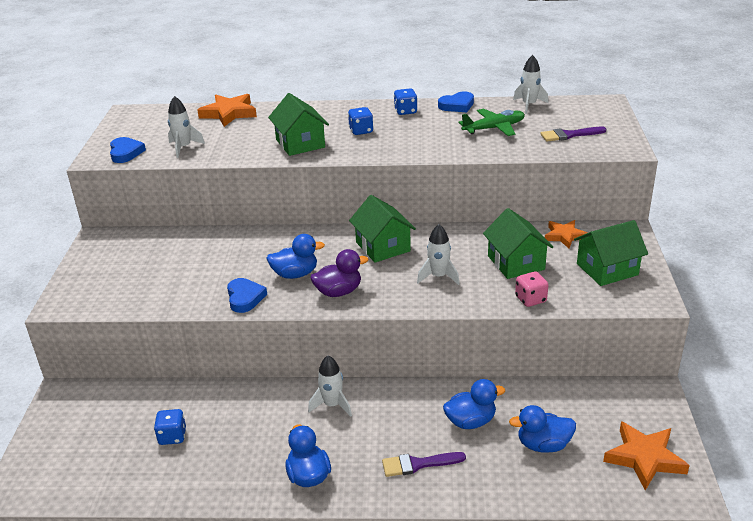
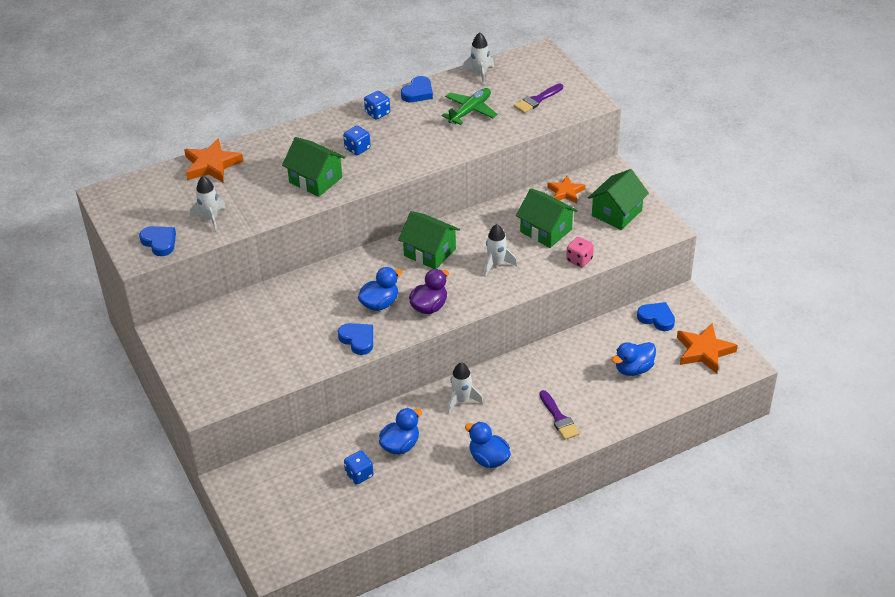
camera: 30 degrees left, 10 degrees up
purple brush [382,452,466,477] -> purple brush turned 75 degrees counterclockwise [540,390,580,440]
blue duck [443,379,505,429] -> blue duck moved to [379,408,422,454]
none -> blue heart [637,302,675,331]

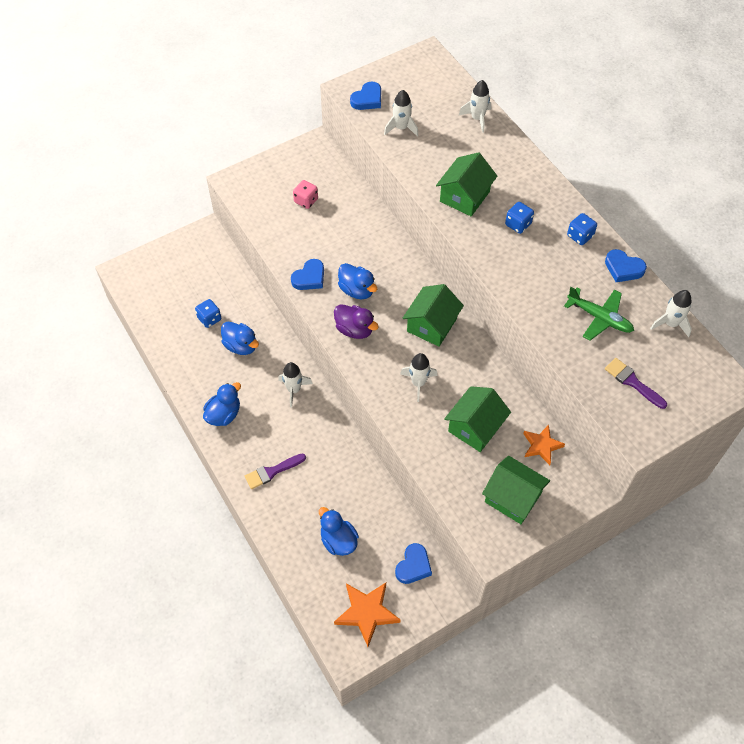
camera: 85 degrees right, 15 degrees up
orange star [184,138,243,183] -> white rocket [459,80,491,133]
pink dice [566,237,594,267] -> pink dice moved to [293,180,318,209]

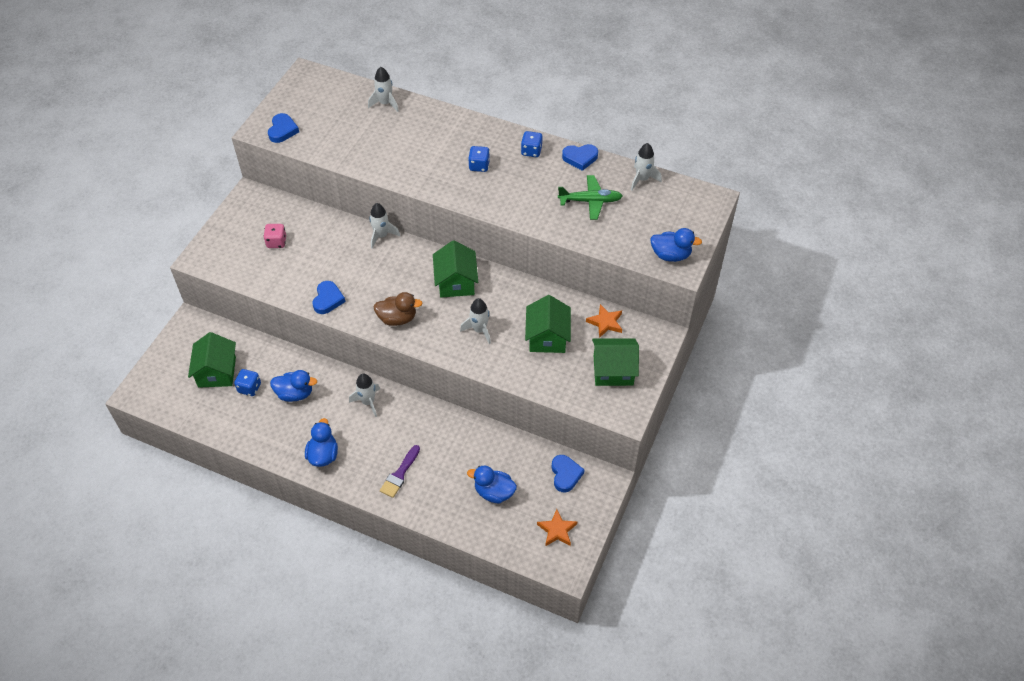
camera: 35 degrees left, 5 degrees down
purple duck [334,304,379,339] -> brown duck [373,292,423,326]
orange star [334,583,401,647] -> orange star [537,509,577,546], size x0.66
blue duck [338,263,377,299] -> blue duck moved to [650,228,702,262]
white rocket [384,90,418,137] -> white rocket moved to [369,203,400,249]
green house [436,152,497,216] -> green house moved to [188,332,236,388]
purple brush [605,358,667,409] -> none

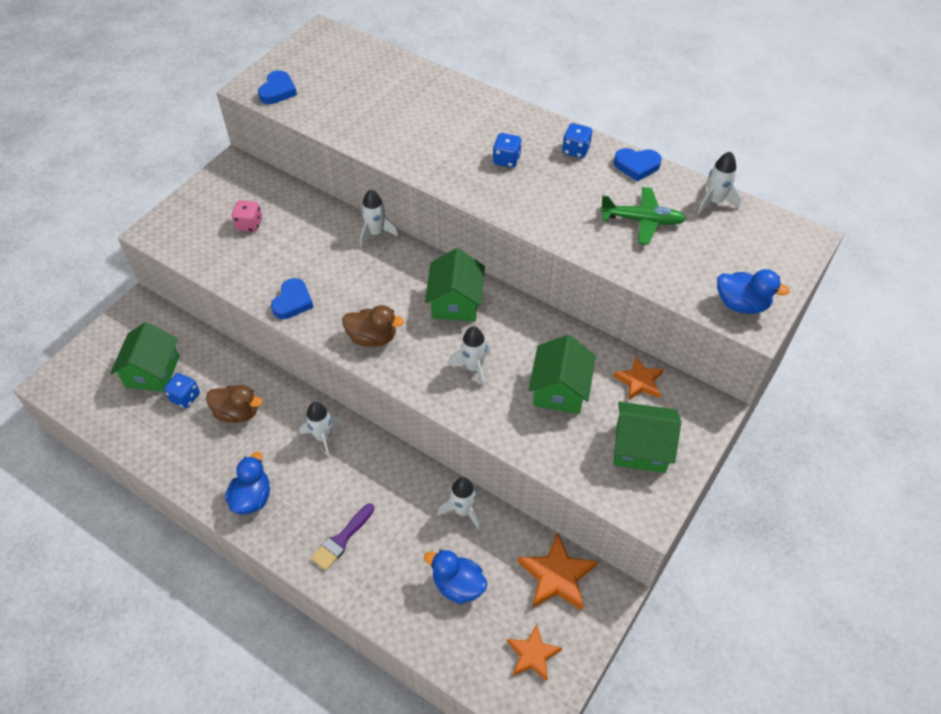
camera: 10 degrees right, 0 degrees up
blue duck [270,370,317,402] -> brown duck [206,385,262,423]
white rocket [368,67,399,112] -> white rocket moved to [438,477,480,530]
blue heart [551,455,585,493] -> orange star [518,533,598,610]

